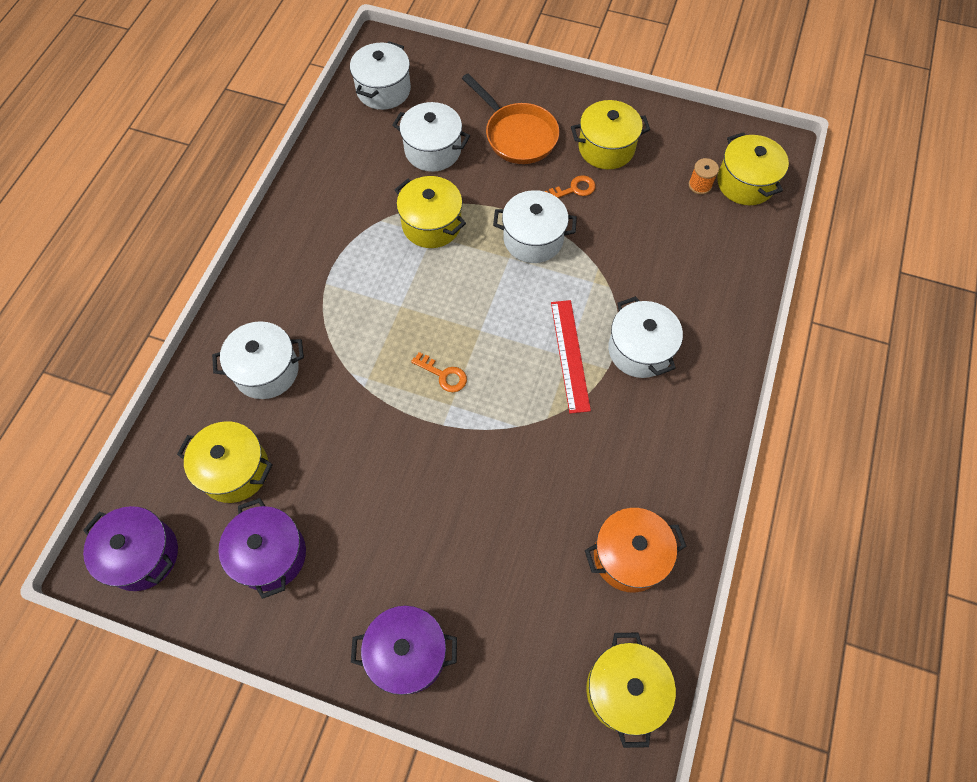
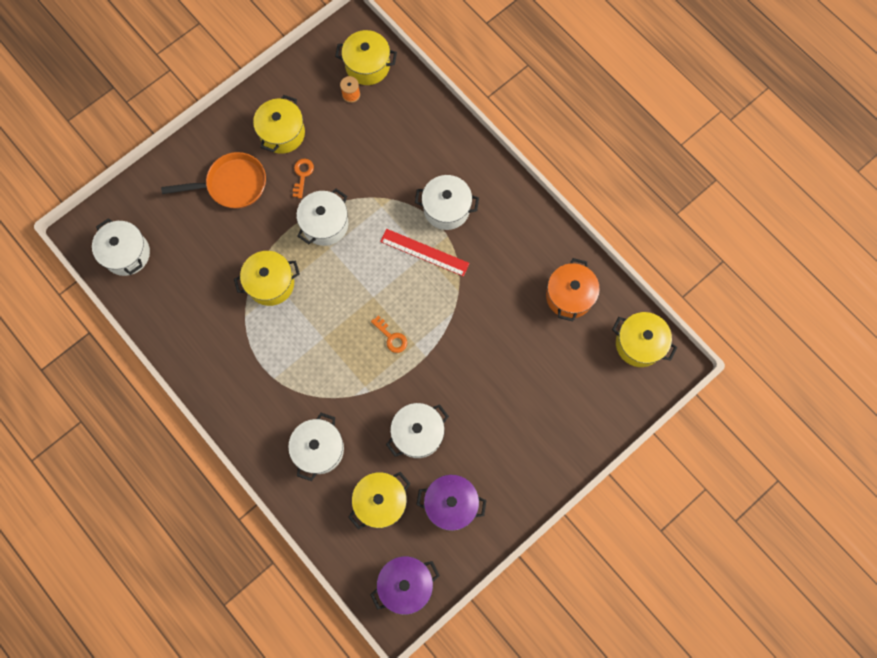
camera: 60 degrees left, 10 degrees up
purple pot [351,605,457,695] -> none
white pot [393,102,470,172] -> white pot moved to [386,403,449,458]
orange key [411,352,467,392] -> orange key turned 75 degrees clockwise [371,316,407,353]

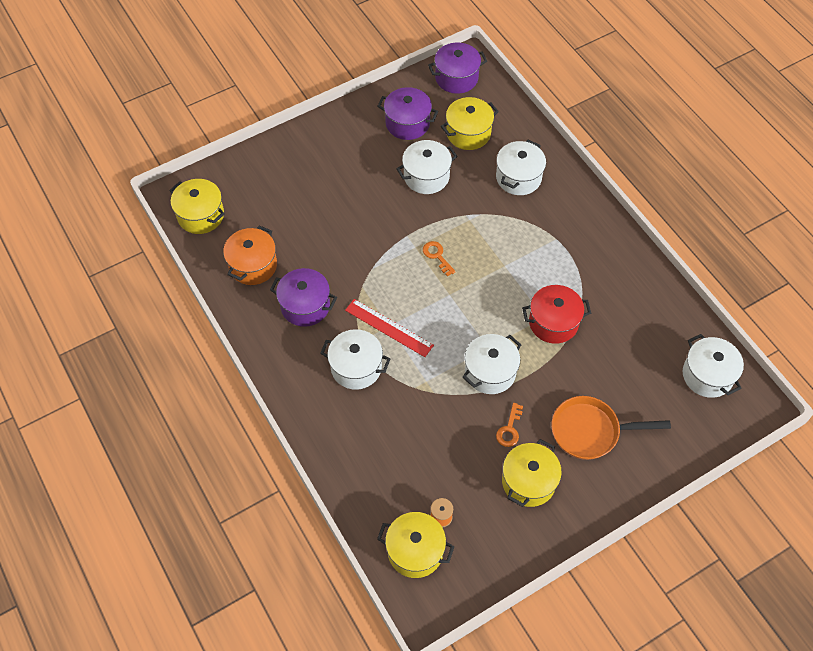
camera: 170 degrees left, 15 degrees down
yellow pot [234,251,300,306] -> red pot [522,285,591,344]
none -> purple pot [270,268,337,327]

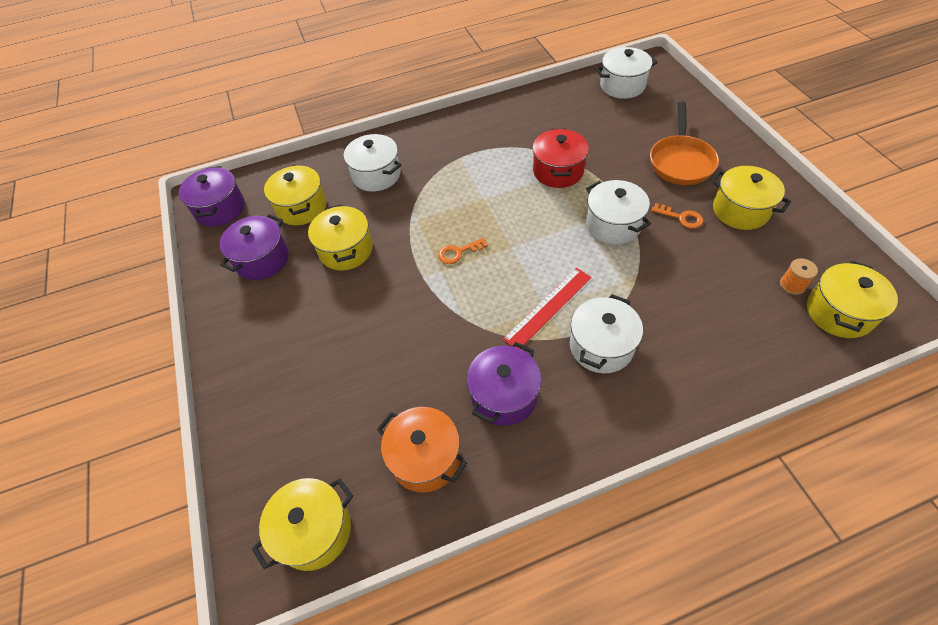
camera: 75 degrees left, 5 degrees down
white pot [396,140,458,194] -> yellow pot [308,204,373,271]

